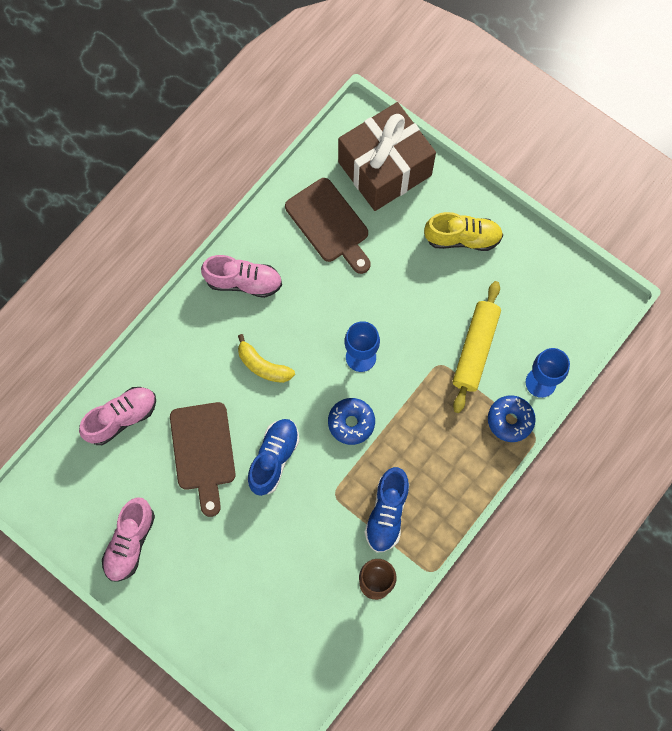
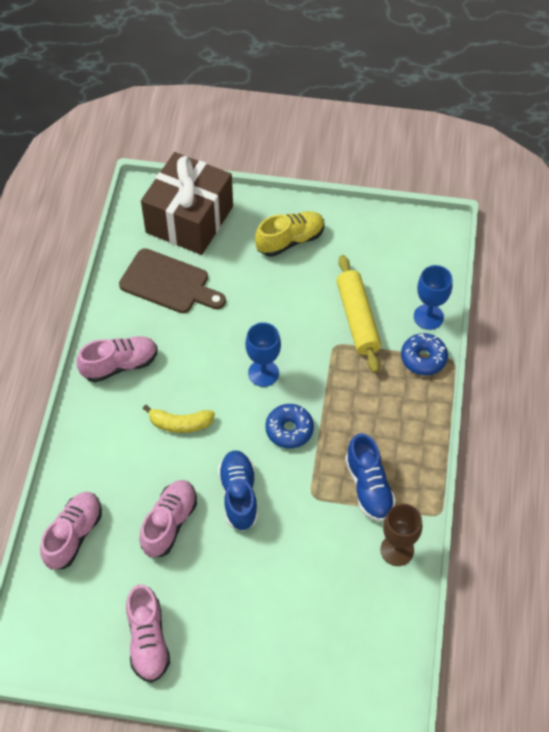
camera: 30 degrees left, 15 degrees down
brown cutting board [170,402,236,517] -> pink shoe [140,480,197,557]

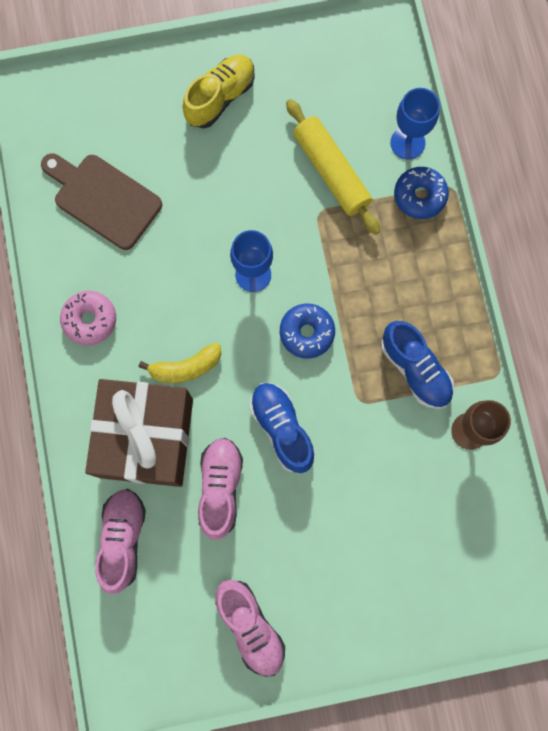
camera: 20 degrees left, 20 degrees up
pink shoe [76,336,158,382] -> pink donut [60,291,116,346]
brown cutting board [119,248,226,313] -> brown cutting board turned 150 degrees counterclockwise [41,153,162,250]
brown gift [141,152,233,255] -> brown gift moved to [85,379,193,487]

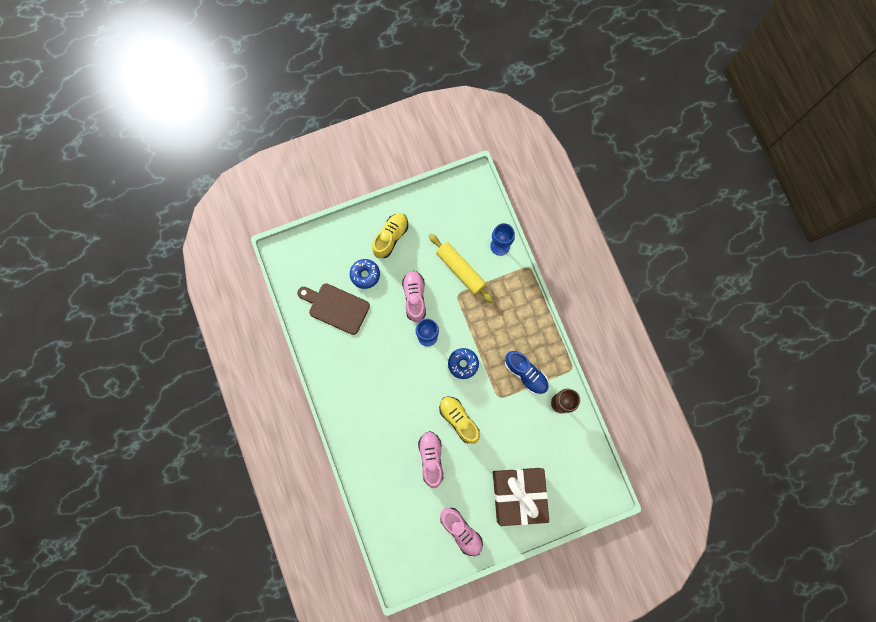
camera: 10 degrees left, 0 degrees up
pink donut [60,291,116,346] -> none
brown gift [85,379,193,487] -> brown gift moved to [493,468,549,526]
pink shoe [95,489,146,594] -> pink shoe moved to [402,271,426,322]
yellow banana [139,343,221,383] -> none
blue shoe [250,383,315,473] -> yellow shoe [439,397,480,444]
blue donut [394,167,449,219] -> blue donut moved to [350,259,380,289]

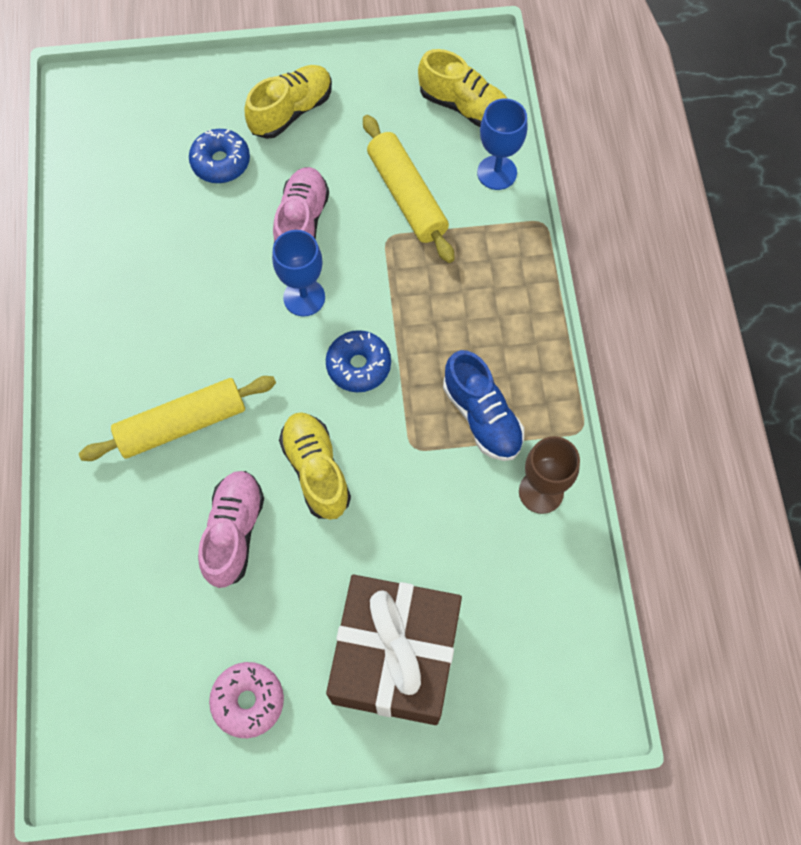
camera: 15 degrees right, 10 degrees down
brown cutting board [297,283,370,335] -> none
pink shoe [440,508,483,556] -> pink donut [209,662,284,738]
none -> yellow rolling pin [79,376,276,461]
none -> yellow shoe [418,49,508,127]

